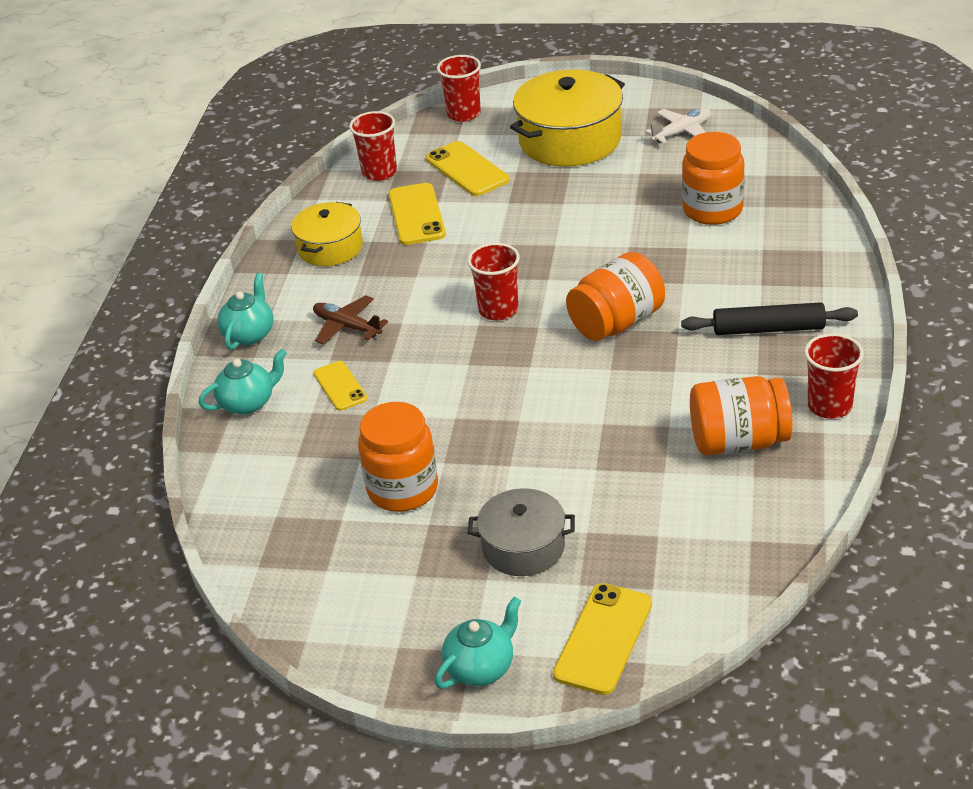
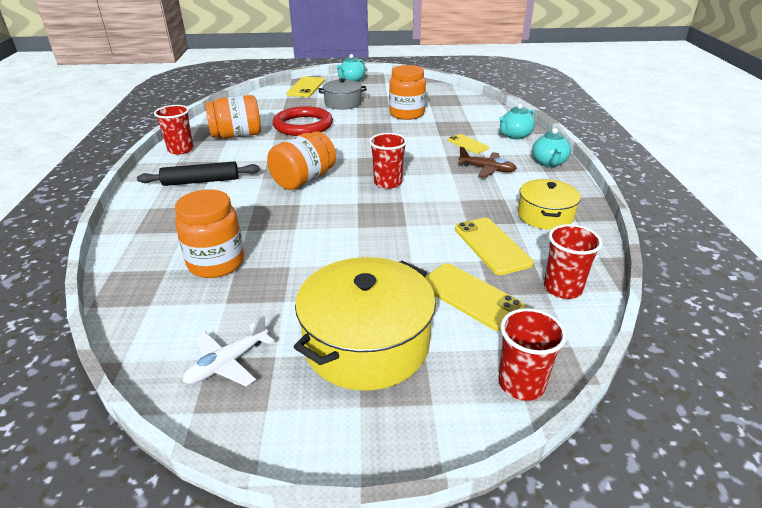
camera: 165 degrees right, 5 degrees down
none -> red ring [273,106,333,136]

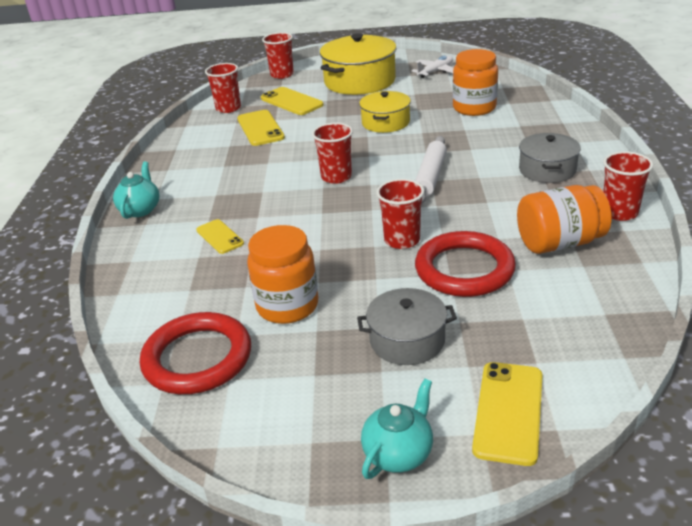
camera: 175 degrees left, 0 degrees up
black rolling pin [137,162,260,186] -> grey pot [519,133,581,183]
orange jar [267,132,336,190] -> white rolling pin [415,136,447,204]
brown plane [458,147,517,178] -> none
turquoise teapot [499,103,535,139] -> none
yellow pot [518,179,581,230] -> yellow pot moved to [359,91,411,133]
none -> red ring [140,312,251,394]
none -> red cup [376,179,424,249]

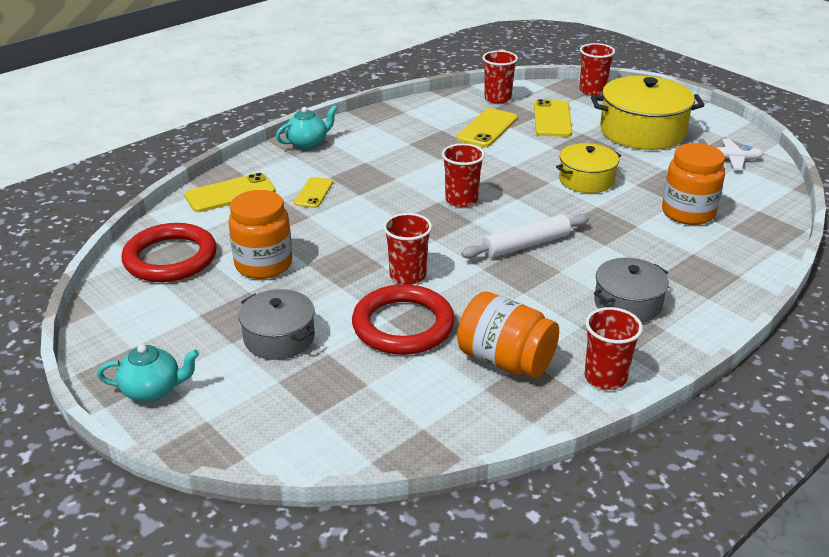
camera: 45 degrees right, 0 degrees up
yellow phone [472,362,543,466] -> yellow phone moved to [184,173,276,212]

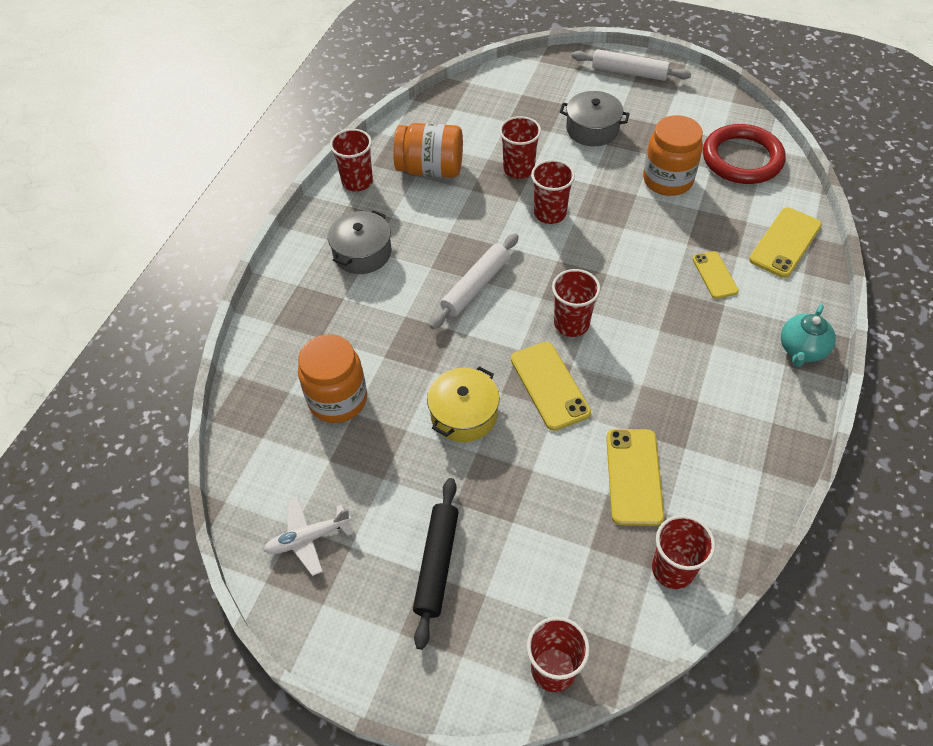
camera: 155 degrees right, 20 degrees up
turquoise teapot [97,344,199,402] -> white rolling pin [572,49,691,81]
red ring [352,284,455,355] -> red cup [499,116,541,179]
yellow phone [534,99,572,137] -> yellow phone moved to [511,342,591,431]
yellow pot [591,76,705,150] -> black rolling pin [413,478,459,650]

